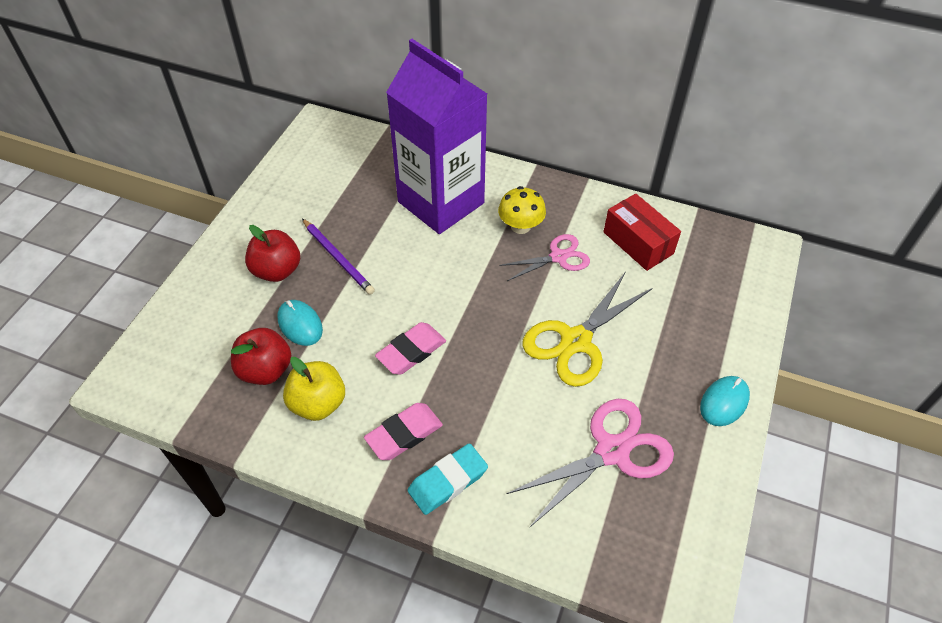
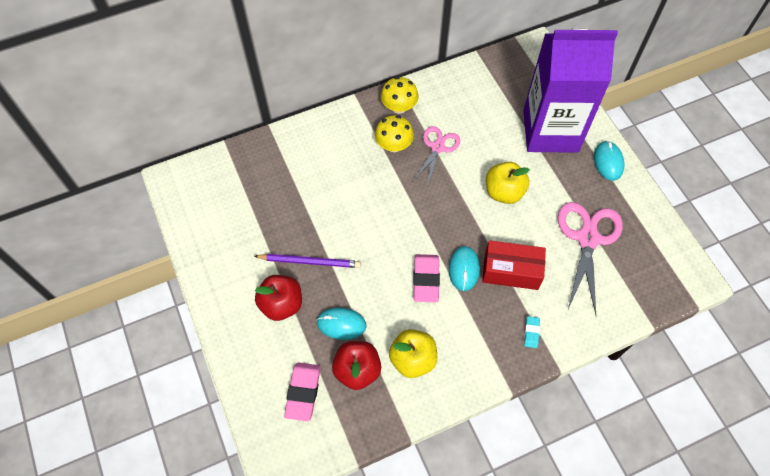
camera: 45 degrees left, 10 degrees up
pink eraser [364,403,443,460] -> pink eraser moved to [284,363,321,421]
purple carton [386,39,487,234] -> purple carton moved to [523,28,618,153]
turquoise eraser [408,443,488,515] -> turquoise eraser [524,316,540,348], size x0.53
yellow scissors [522,273,653,387] -> yellow apple [486,162,530,204]
red box [603,194,681,271] -> red box moved to [482,240,546,290]
none -> yellow mushroom [381,76,419,114]
none -> turquoise mouse [449,246,480,291]

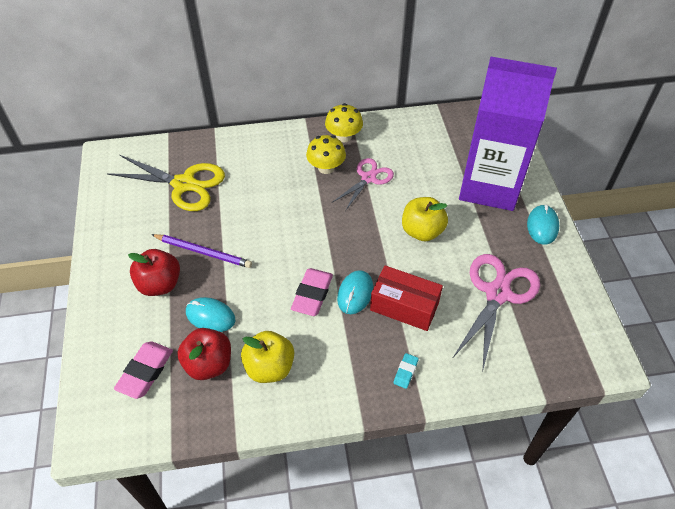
camera: 15 degrees right, 10 degrees down
none -> yellow scissors [107,155,225,211]

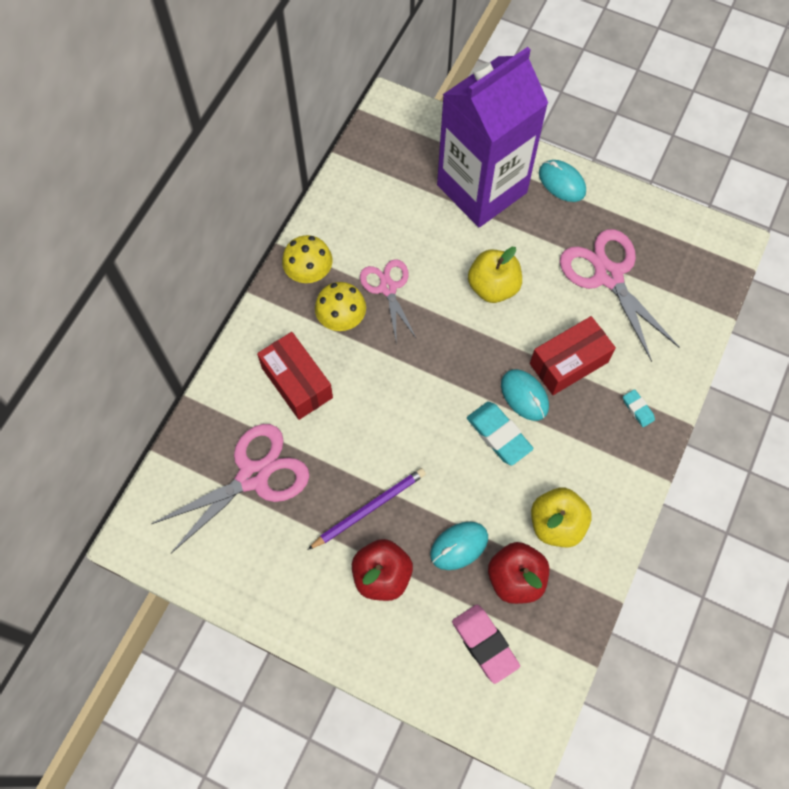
camera: 55 degrees left, 15 degrees up
yellow scissors [107,155,225,211] -> pink scissors [151,424,309,554]
pink eraser [291,268,333,316] -> turquoise eraser [467,402,533,465]
none -> red box [257,332,333,420]

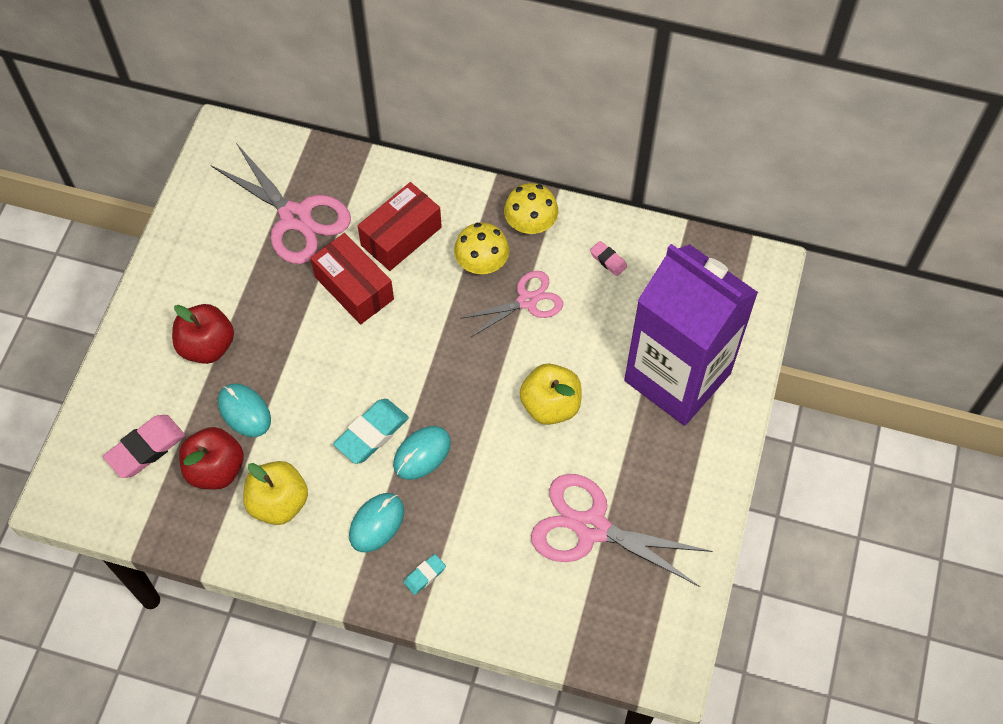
camera: 80 degrees right, 5 degrees down
purple pencil [307,468,426,550] -> none
red box [530,316,616,395] -> red box moved to [310,233,394,324]
turquoise mouse [539,160,586,202] -> turquoise mouse moved to [349,493,404,552]
pink scissors [560,229,680,362] -> pink scissors turned 120 degrees counterclockwise [531,474,712,587]
none -> pink eraser [590,241,627,276]

